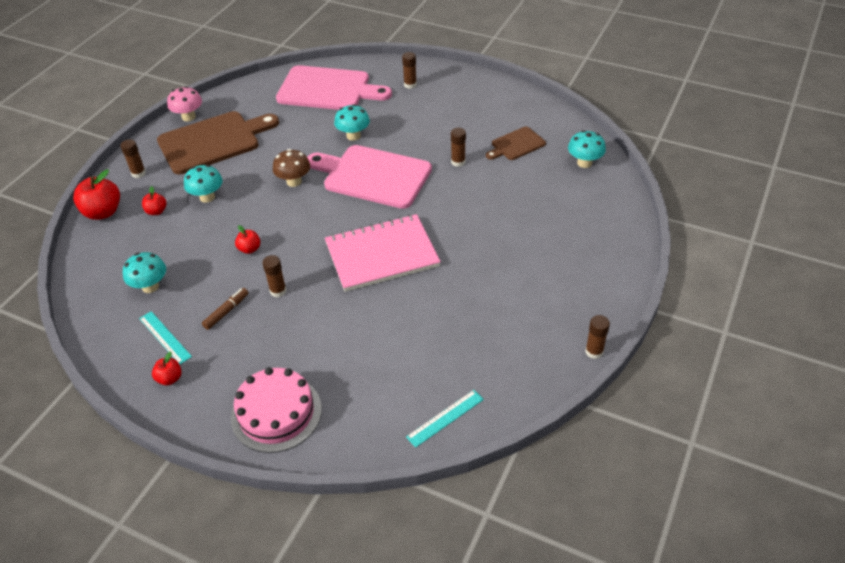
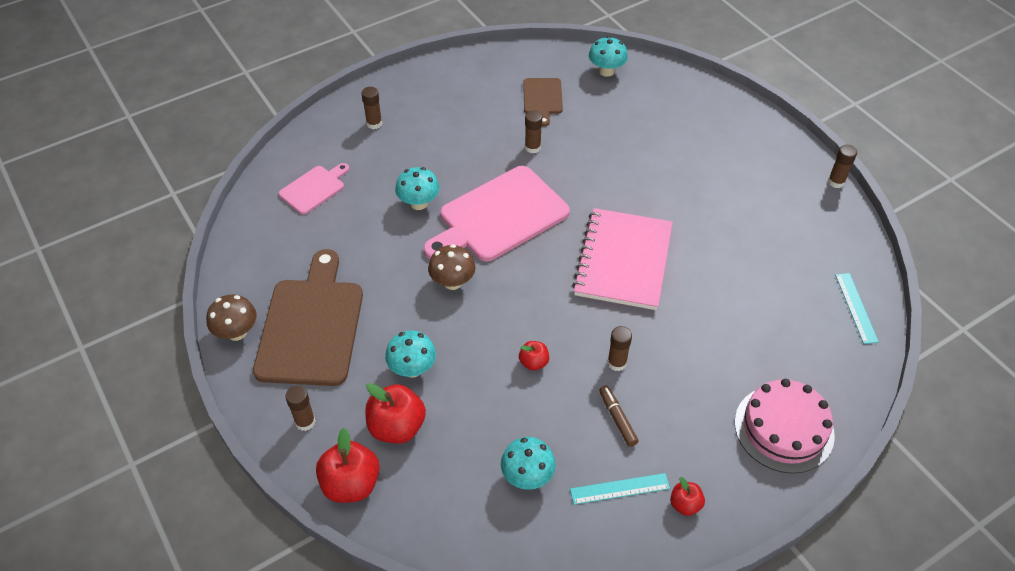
camera: 60 degrees left, 5 degrees up
red apple [142,186,166,215] -> red apple [365,383,426,444], size x1.86
pink mushroom [167,86,202,122] -> brown mushroom [206,295,257,341]
pink cutting board [276,65,392,110] -> pink cutting board [279,163,349,215], size x0.51

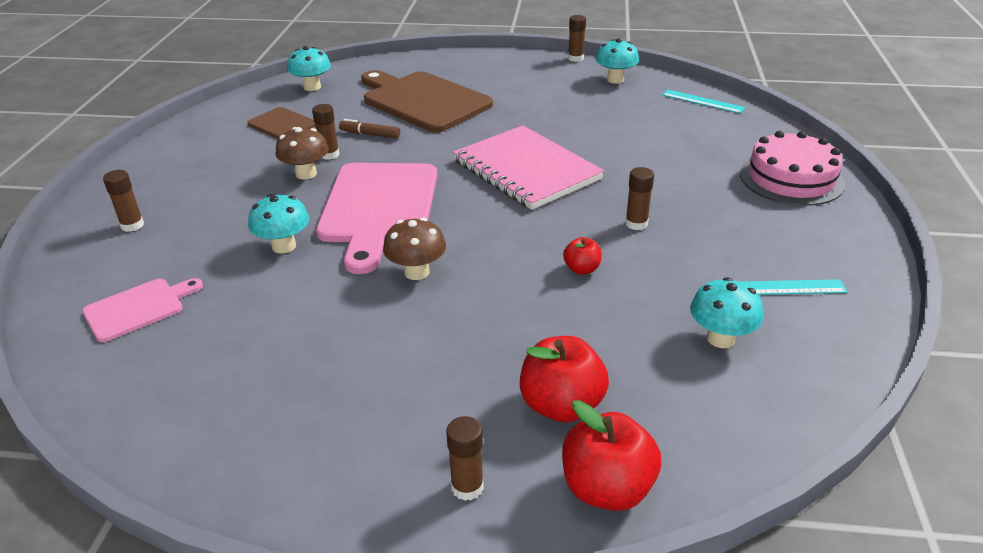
camera: 50 degrees left, 15 degrees down
brown mushroom [206,295,257,341] -> brown mushroom moved to [276,127,329,180]
brown cutting board [253,249,363,386] -> brown cutting board moved to [361,70,493,133]
pink cutting board [279,163,349,215] -> pink cutting board turned 60 degrees clockwise [82,278,203,342]
turquoise mushroom [385,330,436,378] -> turquoise mushroom moved to [596,38,639,84]
turquoise ruler [570,473,670,505] -> turquoise ruler turned 60 degrees clockwise [739,279,847,295]
brown marker [599,385,639,447] -> brown marker moved to [339,119,400,138]
red apple [670,477,705,516] -> none

